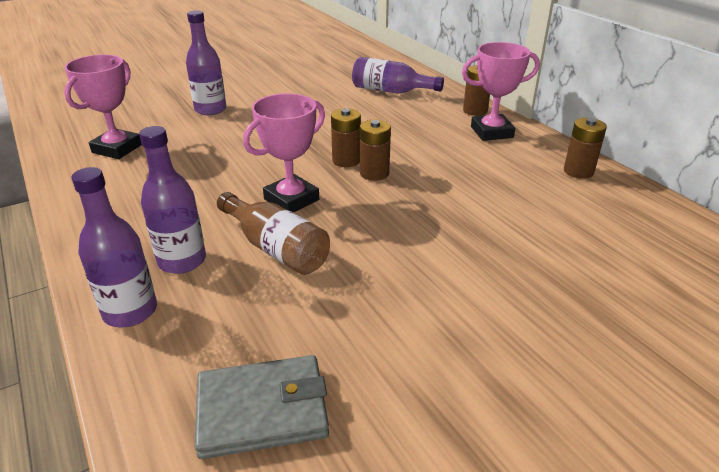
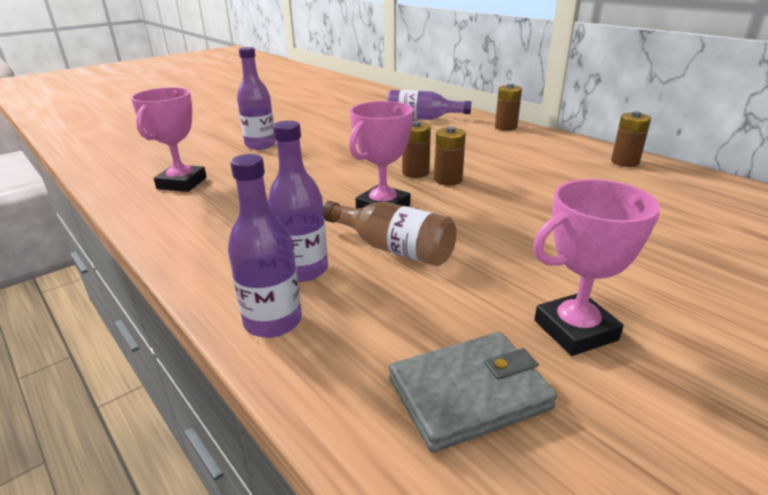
camera: 10 degrees left, 5 degrees down
pink trophy [462,42,540,141] -> pink trophy moved to [533,179,660,356]

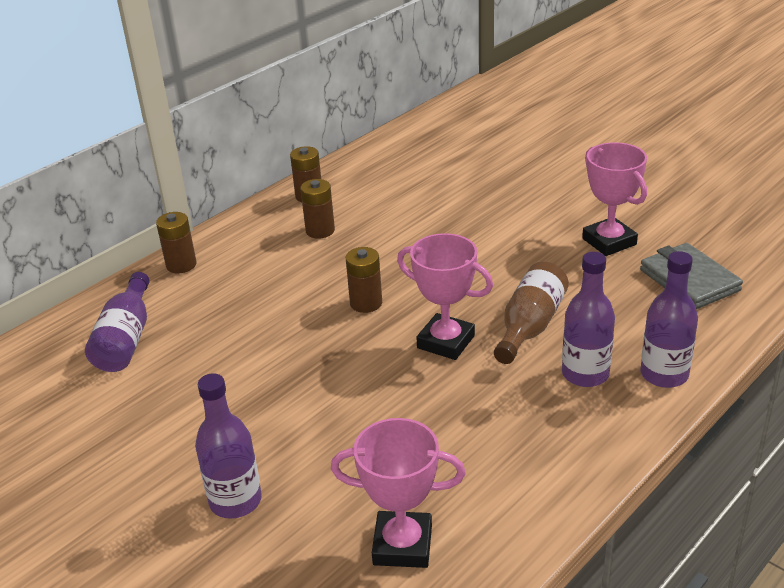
camera: 95 degrees left, 5 degrees up
brown battery [402,121,431,178] -> brown battery moved to [300,179,335,239]

